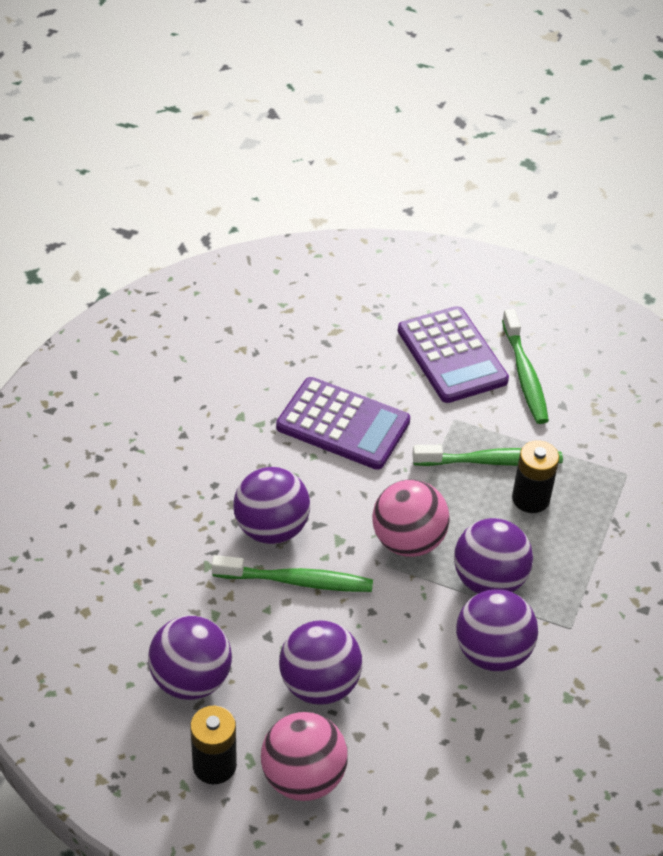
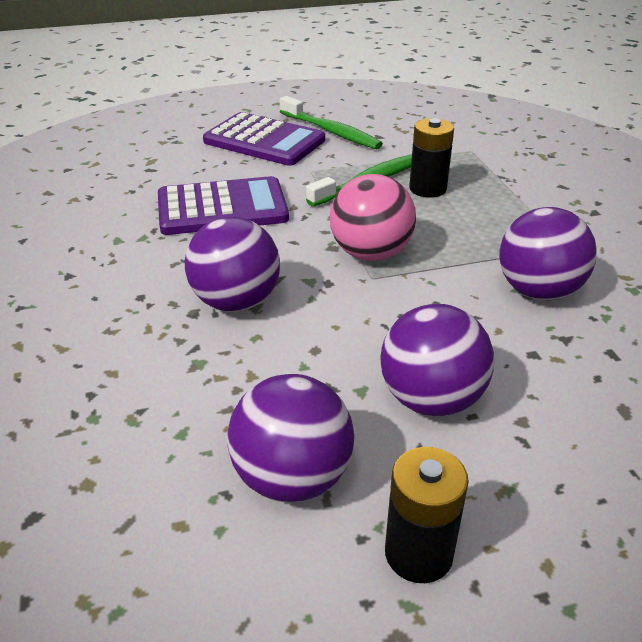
camera: 35 degrees left, 10 degrees down
green toothbrush [212,555,373,592] -> none
pink ball [261,712,348,801] -> none
purple ball [454,518,533,594] -> none

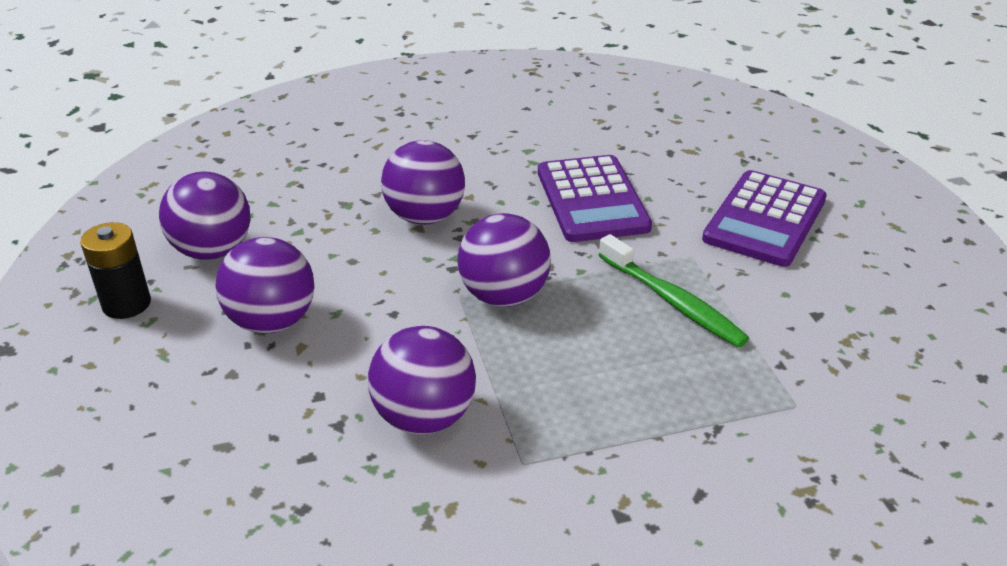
camera: 90 degrees right, 0 degrees up
green toothbrush [280,96,383,149] -> none
pink ball [330,174,416,261] -> purple ball [457,213,551,307]
black battery [409,118,454,198] -> none

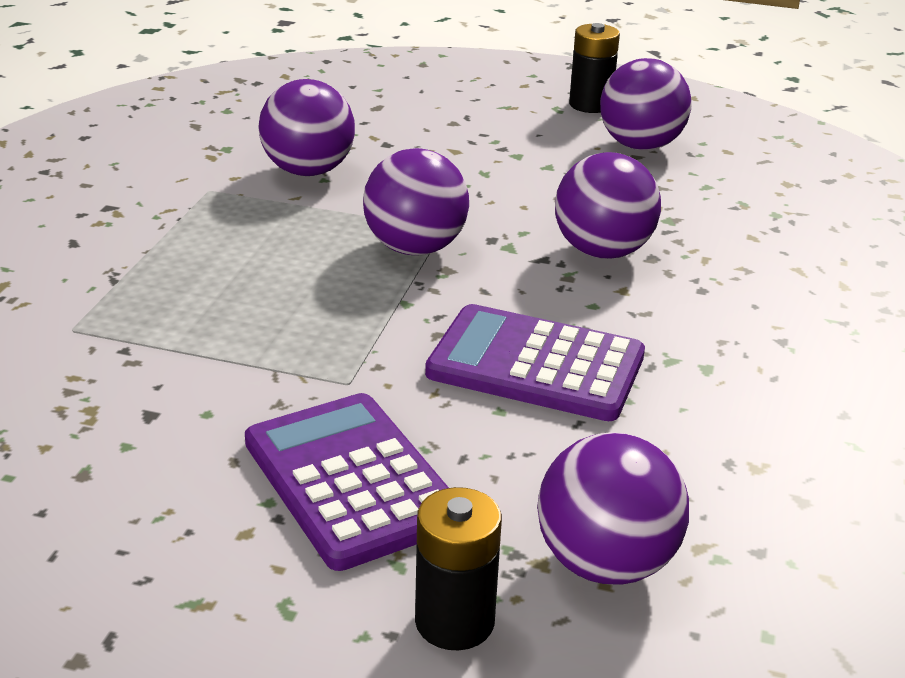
camera: 120 degrees right, 5 degrees down
purple ball [215,237,315,334] -> purple ball moved to [537,432,689,584]
green toothbrush [599,234,749,348] -> none
none -> black battery [415,487,502,650]

